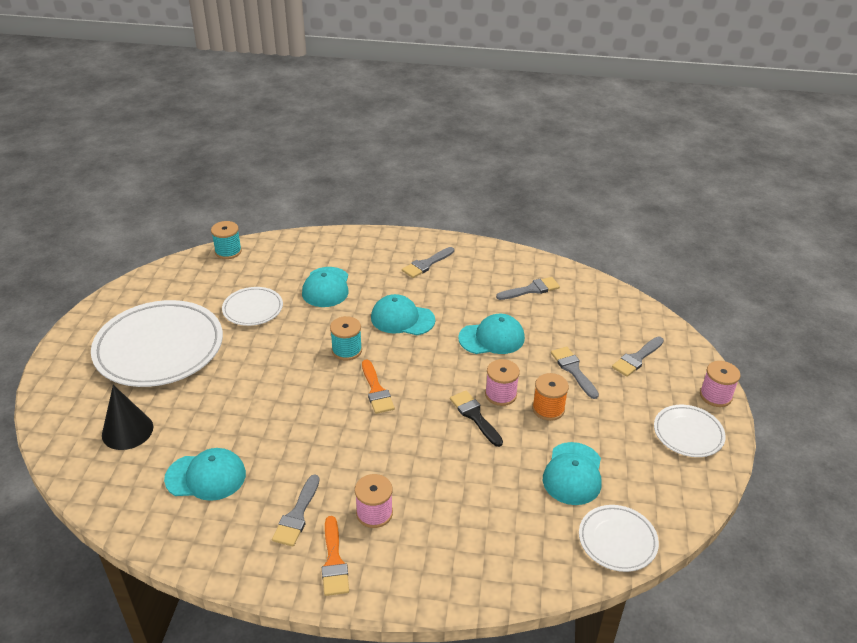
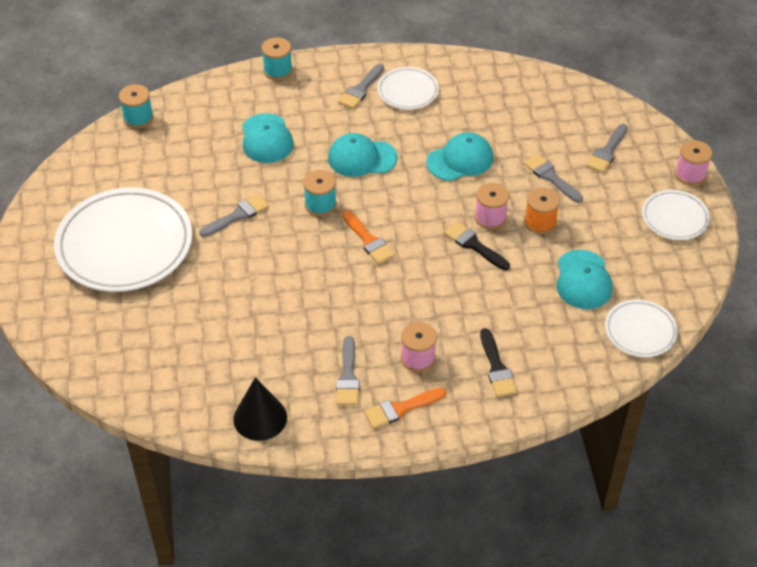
camera: 15 degrees left, 10 degrees up
black cone [102,385,153,450] -> black cone moved to [233,377,287,441]
turquoise cap [164,448,246,501] -> none
white plate [222,287,283,326] -> white plate moved to [377,67,439,110]
orange brush [322,516,349,596] -> orange brush turned 90 degrees clockwise [364,388,446,429]
grey brush [496,277,560,300] -> grey brush moved to [199,194,269,237]
none -> turquoise spool [262,37,293,80]
none -> black brush [480,328,518,397]

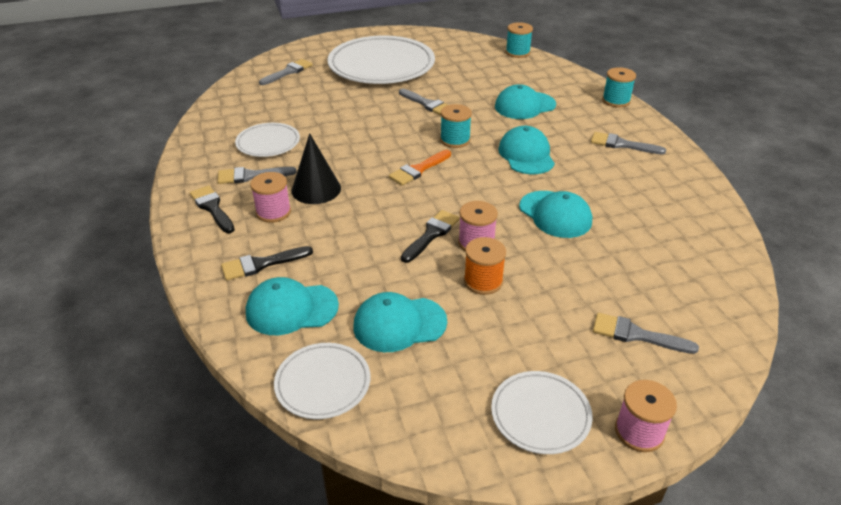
camera: 80 degrees right, 10 degrees down
black cone [233,377,287,441] -> black cone moved to [292,133,341,204]
orange brush [364,388,446,429] -> black brush [190,185,235,233]
white plate [377,67,439,110] -> white plate moved to [235,123,300,157]
grey brush [523,154,583,203] -> grey brush moved to [259,59,313,85]
none -> turquoise cap [246,277,339,335]

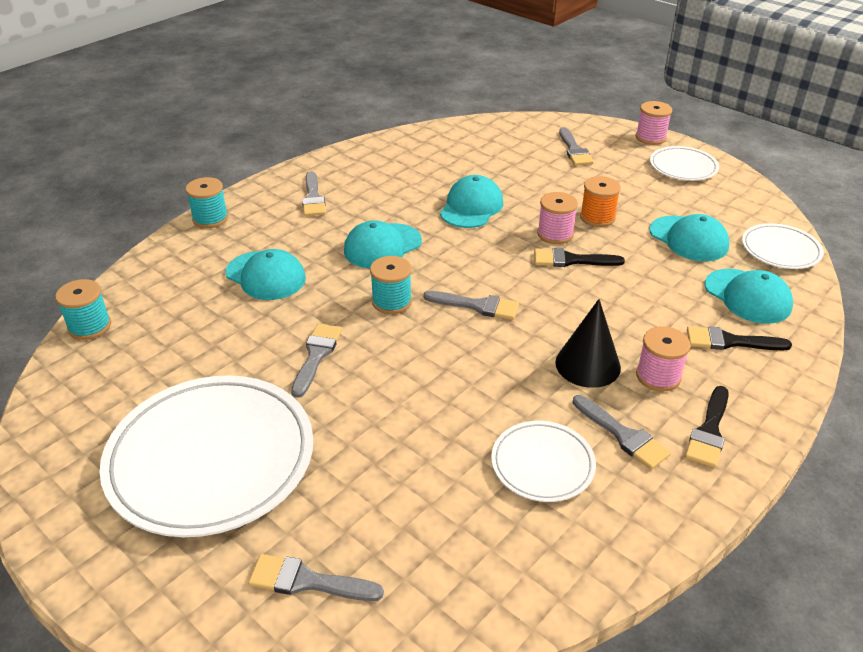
camera: 120 degrees left, 0 degrees up
black brush [221,246,313,281] -> black brush turned 150 degrees clockwise [687,326,792,350]
orange brush [389,150,451,186] -> grey brush [424,291,519,320]

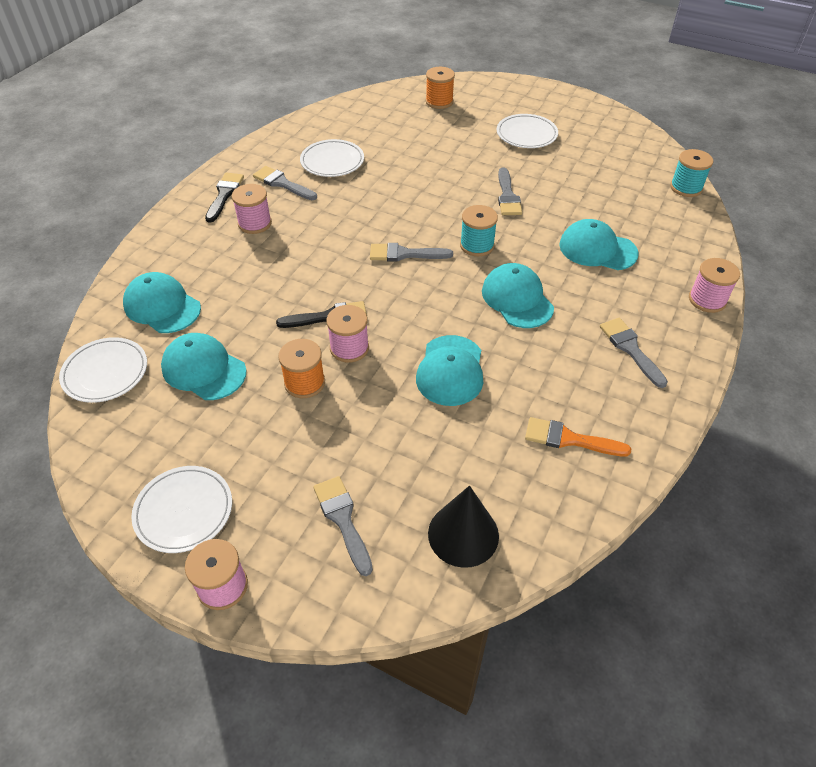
camera: 165 degrees right, 10 degrees up
white plate [99,375,313,537] -> white plate [497,114,558,148], size x0.50
turquoise spool [186,177,228,228] -> pink spool [689,258,740,313]
grey brush [248,554,384,601] -> orange spool [426,67,455,109]
turquoise cap [344,220,422,268] -> turquoise cap turned 60 degrees counterclockwise [482,263,554,328]
black cone [555,299,621,388] -> black cone moved to [428,485,499,568]
black brush [687,326,792,350] -> none
none -> orange brush [525,417,631,456]

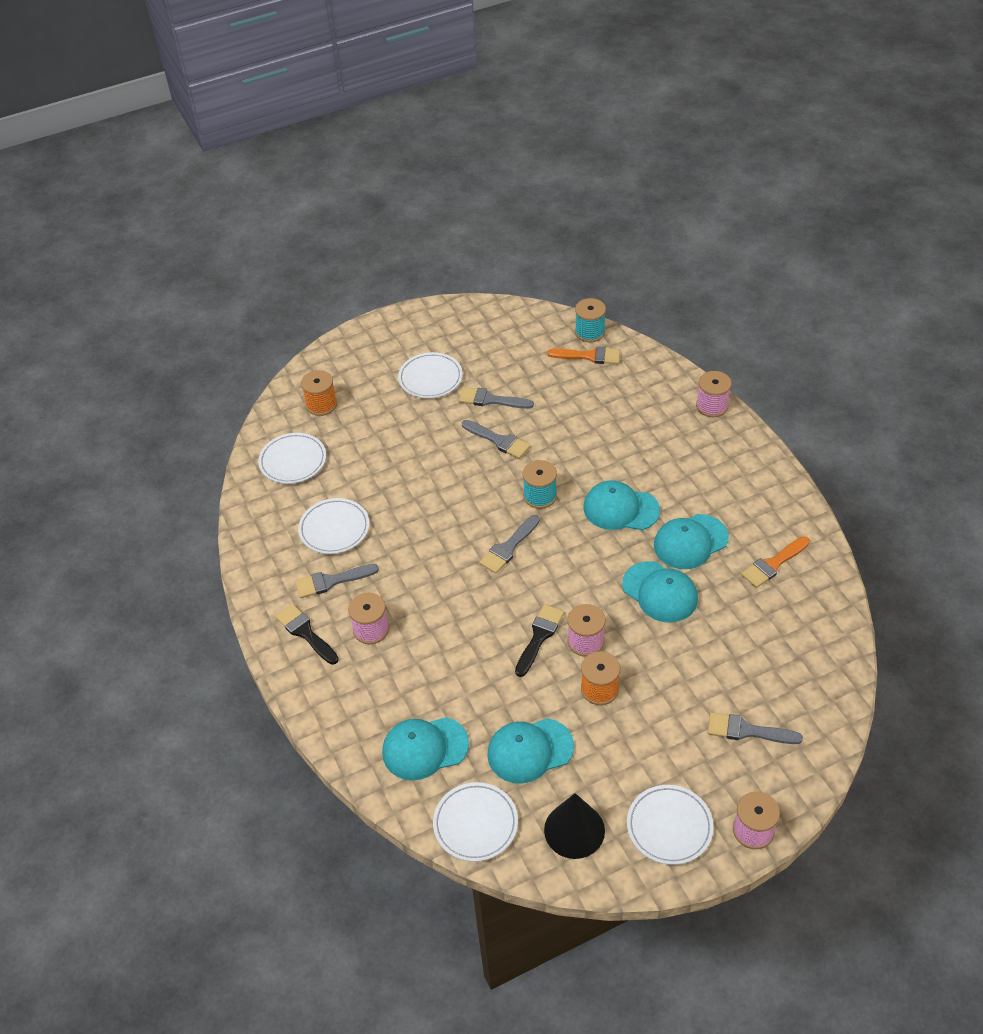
camera: 50 degrees left, 0 degrees up
black cone [428,485,499,568] -> black cone moved to [544,793,605,859]
turquoise cap [559,219,639,270] -> turquoise cap moved to [654,514,729,569]
grey brush [600,318,668,388] -> grey brush moved to [459,387,534,409]
none -> white plate [258,433,326,484]
none -> orange brush [547,347,620,364]

